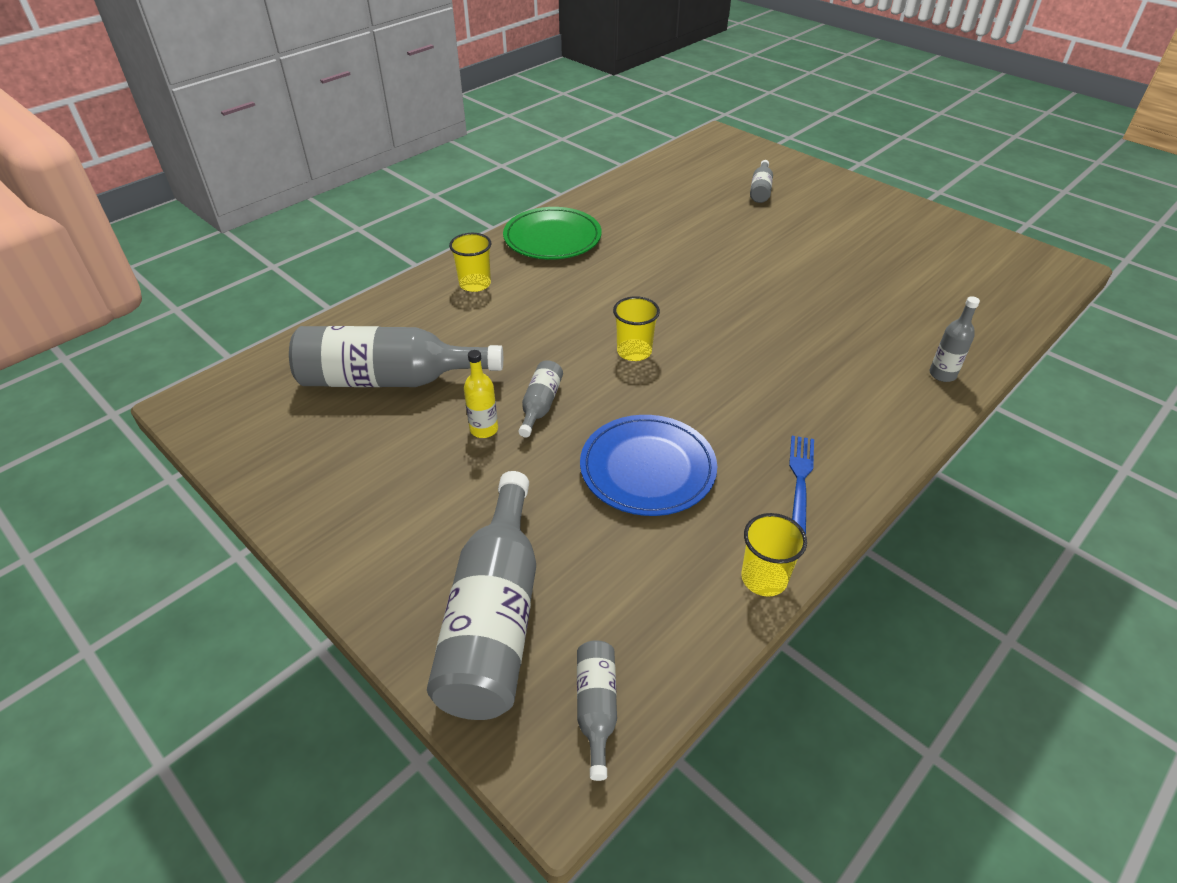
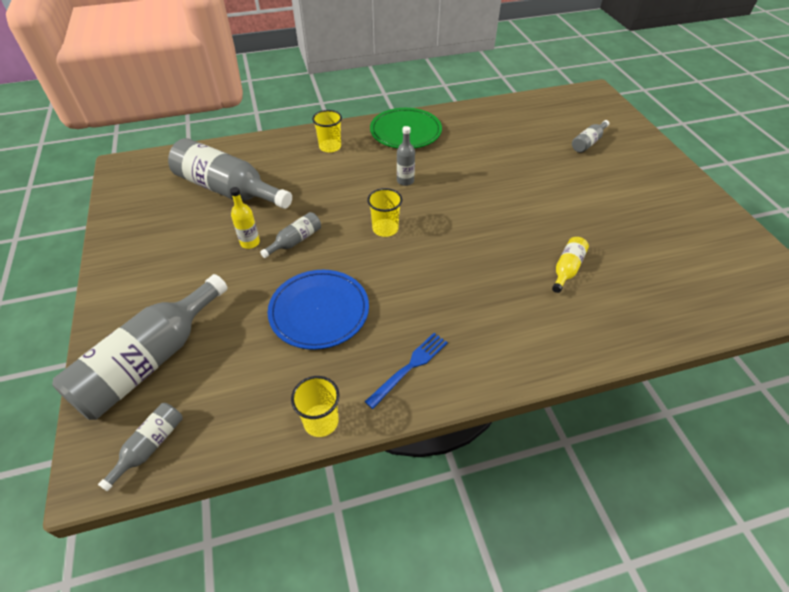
camera: 30 degrees right, 5 degrees up
grey bottle [930,296,980,382] -> grey bottle moved to [397,126,415,186]
none -> yellow bottle [552,237,589,293]

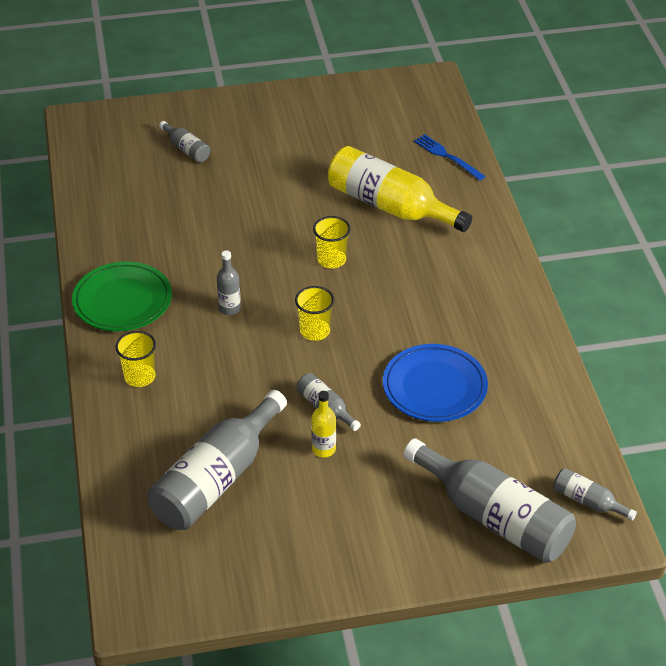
camera: 85 degrees left, 5 degrees down
yellow cup [291,376,340,437] -> yellow cup moved to [313,216,351,268]
blue fork [365,333,448,409] -> blue fork moved to [414,134,485,181]
yellow bottle [552,237,589,293] -> yellow bottle [328,146,472,232], size x2.18

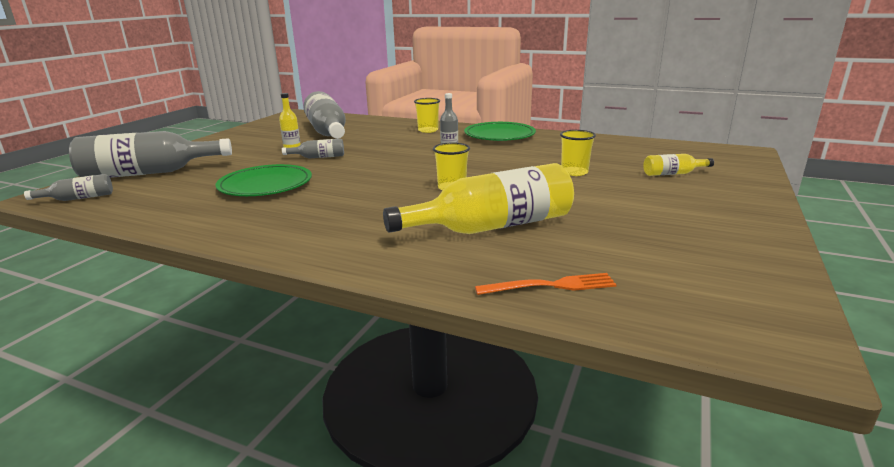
camera: 125 degrees right, 20 degrees down
grey bottle [159,121,210,163] -> yellow bottle [643,154,714,176]
yellow cup [295,286,334,341] -> yellow cup moved to [560,130,596,176]
blue plate [383,344,488,422] -> green plate [215,164,312,196]
blue fork [414,134,485,181] -> orange fork [475,273,617,295]

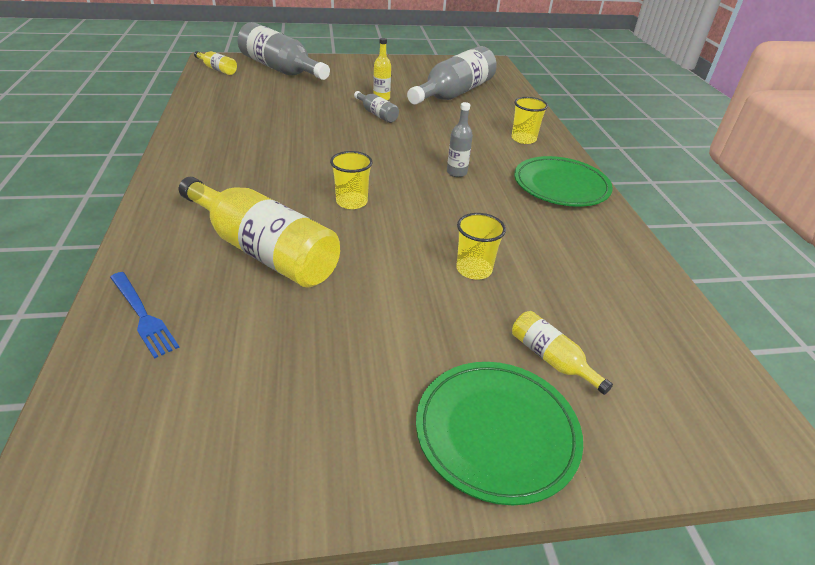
camera: 55 degrees right, 15 degrees up
grey bottle [24,174,113,201] -> yellow bottle [194,51,237,75]
green plate [215,164,312,196] -> green plate moved to [416,362,583,505]
orange fork [475,273,617,295] -> blue fork [110,272,180,359]

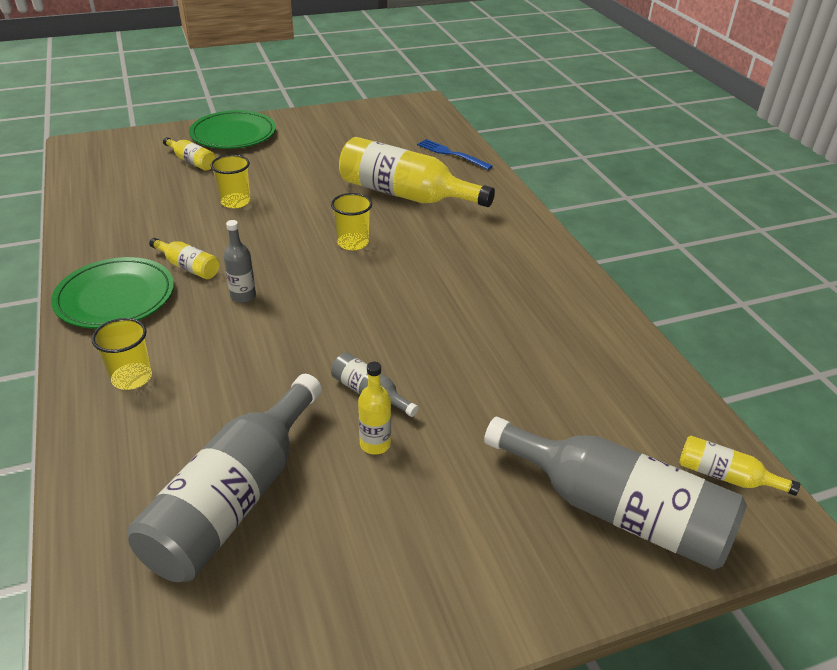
camera: 170 degrees right, 0 degrees up
none -> yellow bottle [149,238,219,279]

